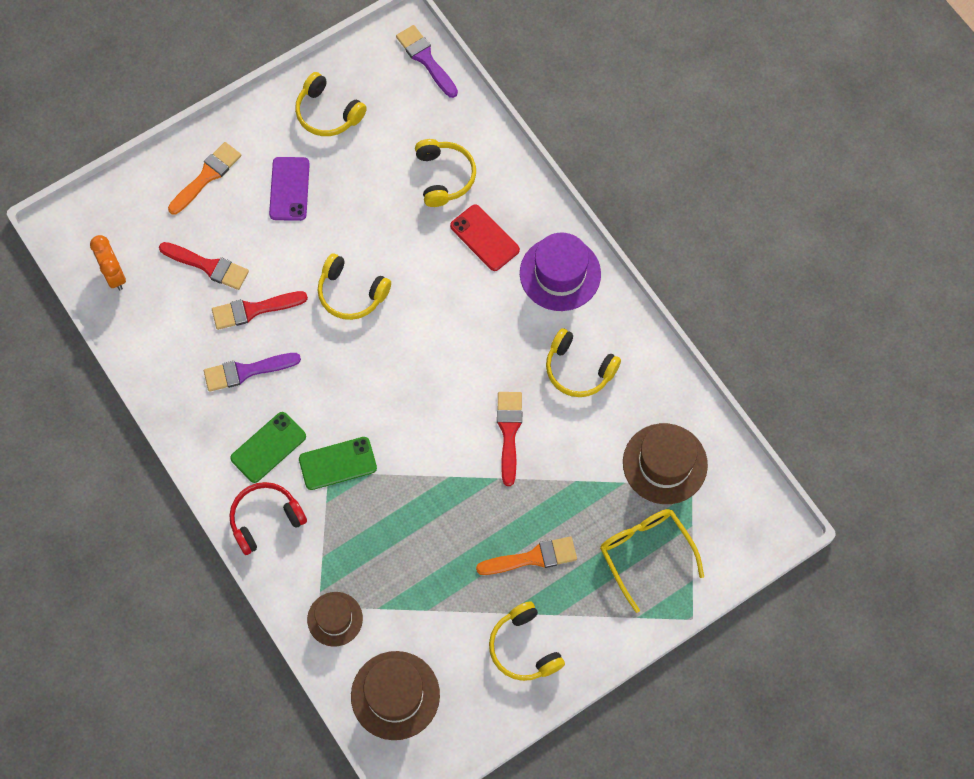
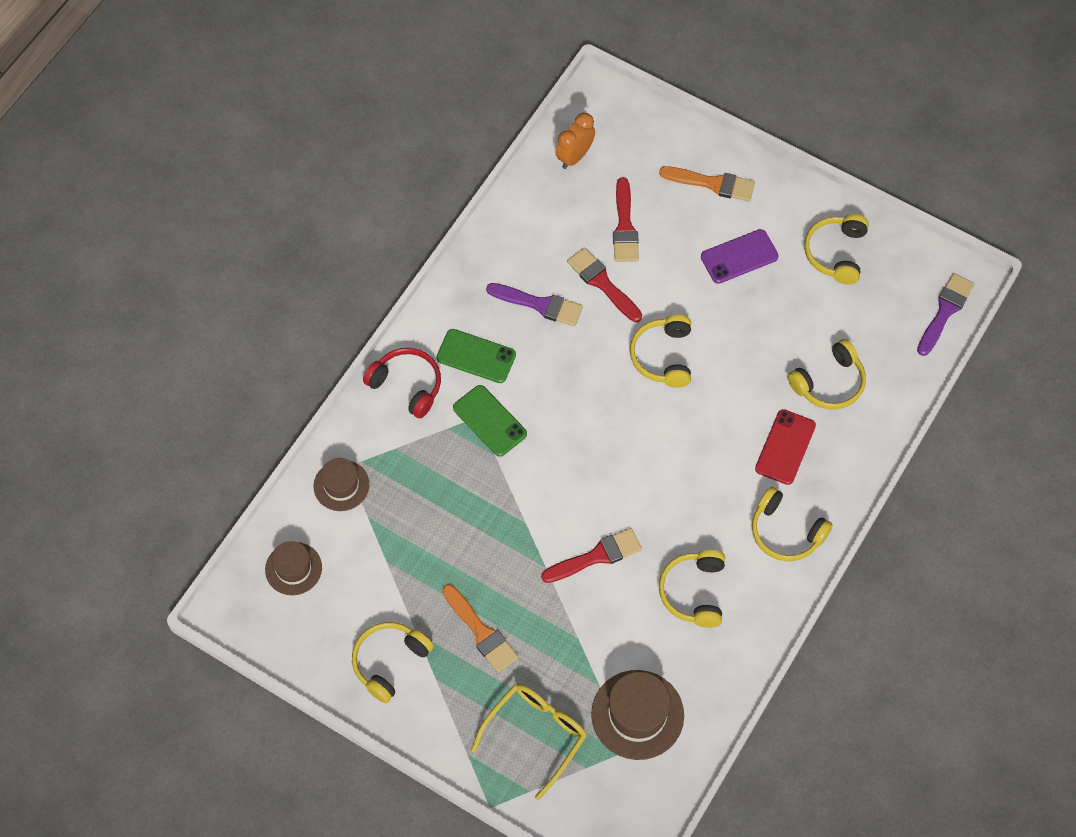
camera: 65 degrees right, 5 degrees down
purple brush [204,353,301,392] -> purple brush turned 150 degrees clockwise [486,283,583,326]
brown hat [351,651,440,740] -> brown hat [265,541,322,595], size x0.63
purple hat [520,232,601,311] -> yellow headphones [752,487,833,561]

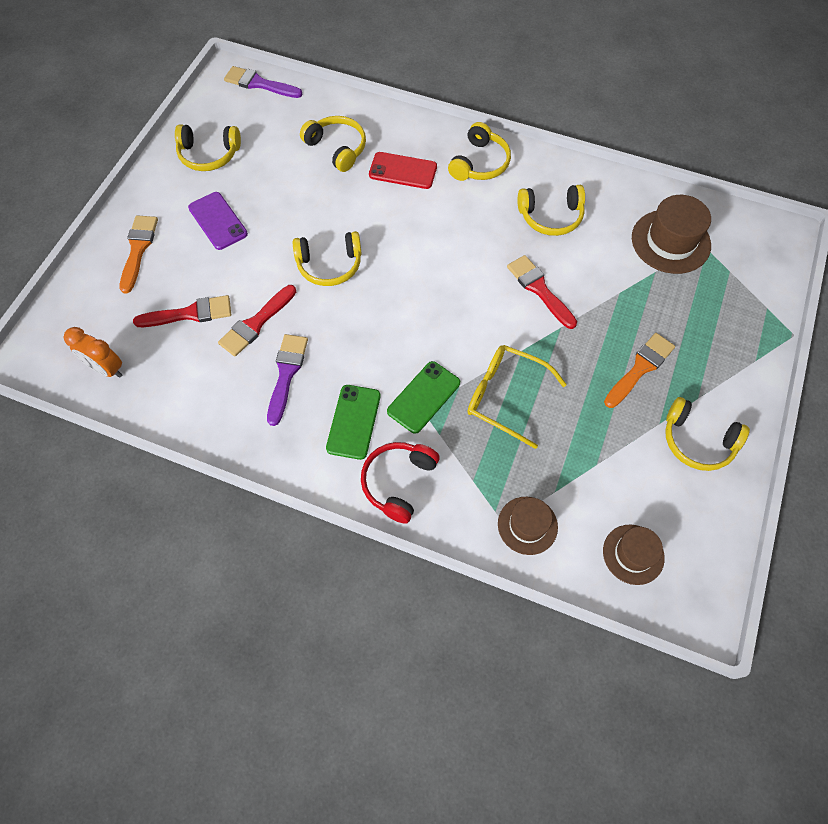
camera: 100 degrees left, 0 degrees up
yellow glasses [471,684,587,800] -> yellow glasses moved to [467,345,567,449]

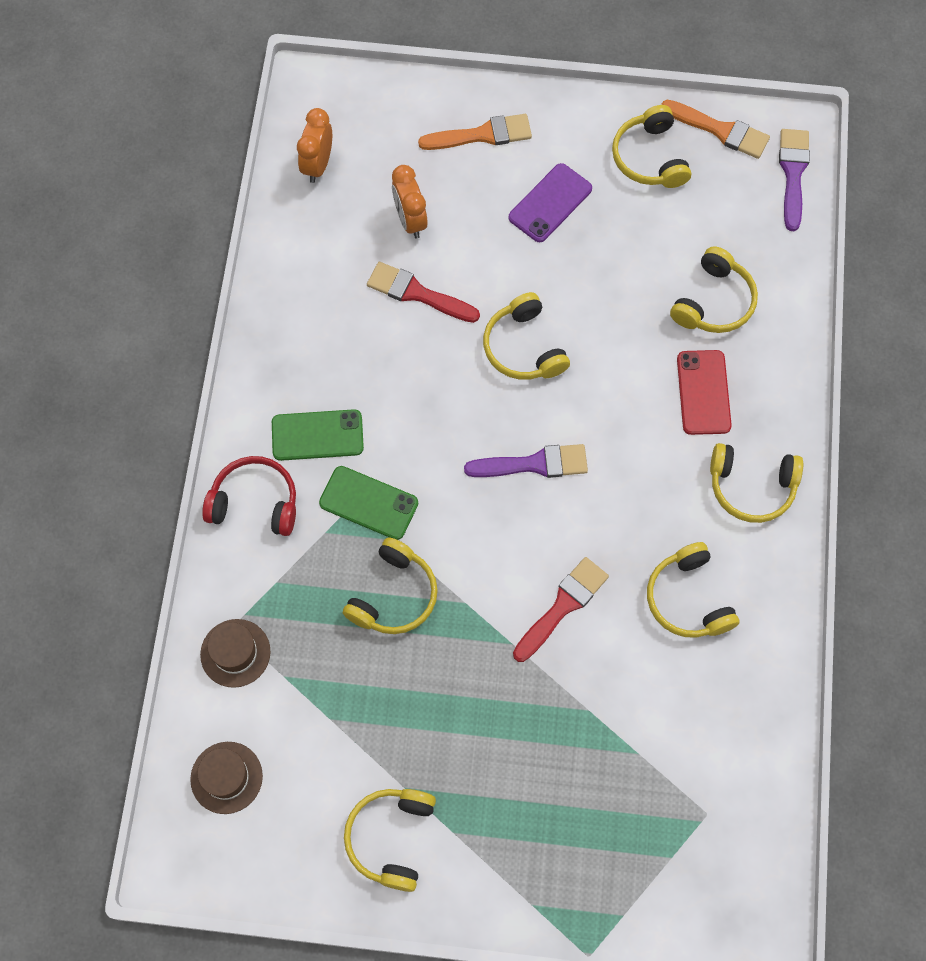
camera: 75 degrees right, 5 degrees up
red brush [133,295,231,327] -> orange clock [392,165,428,238]
purple brush [267,334,308,426] -> purple brush moved to [464,444,588,478]
yellow glasses [467,345,567,449] -> yellow headphones [343,537,438,634]
orange brush [604,333,675,408] -> orange brush moved to [661,100,770,159]
brown hat [632,195,711,274] -> none

